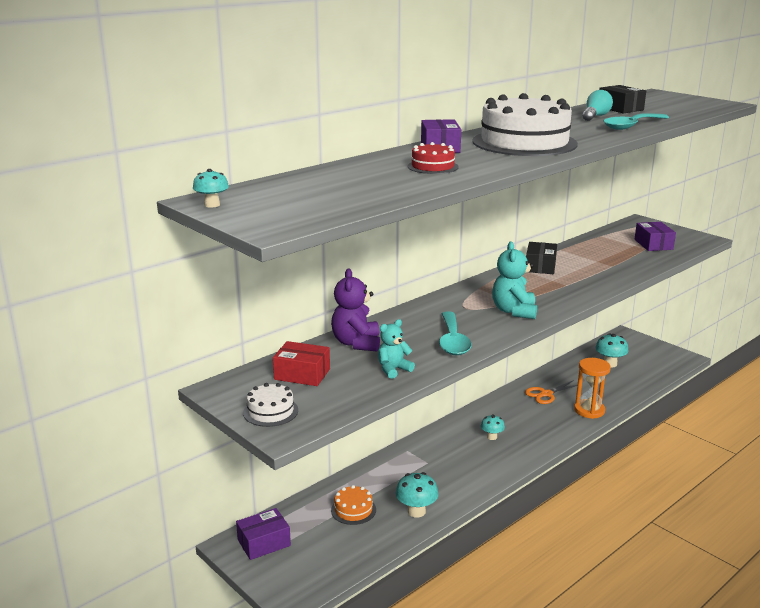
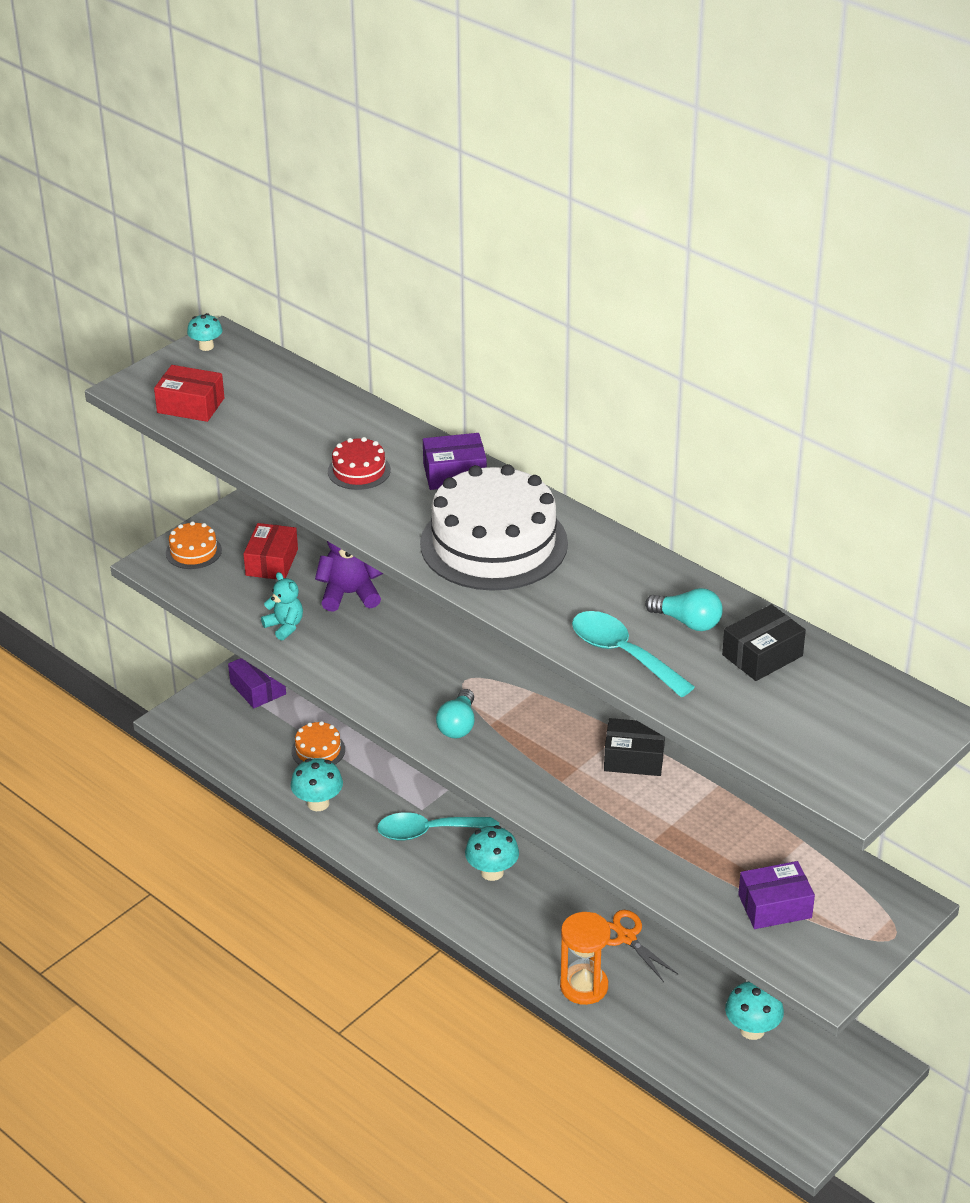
camera: 85 degrees right, 15 degrees up
white cake [243,383,298,427] -> orange cake [166,521,222,569]
turquoise spoon [439,312,472,355] -> turquoise spoon moved to [377,812,499,841]
turquoise mushroom [481,414,505,440] -> turquoise mushroom [465,825,519,881], size x1.56
turquoise teddy bear [492,242,537,319] -> turquoise light bulb [436,689,474,738]
none -> red box [154,365,225,422]

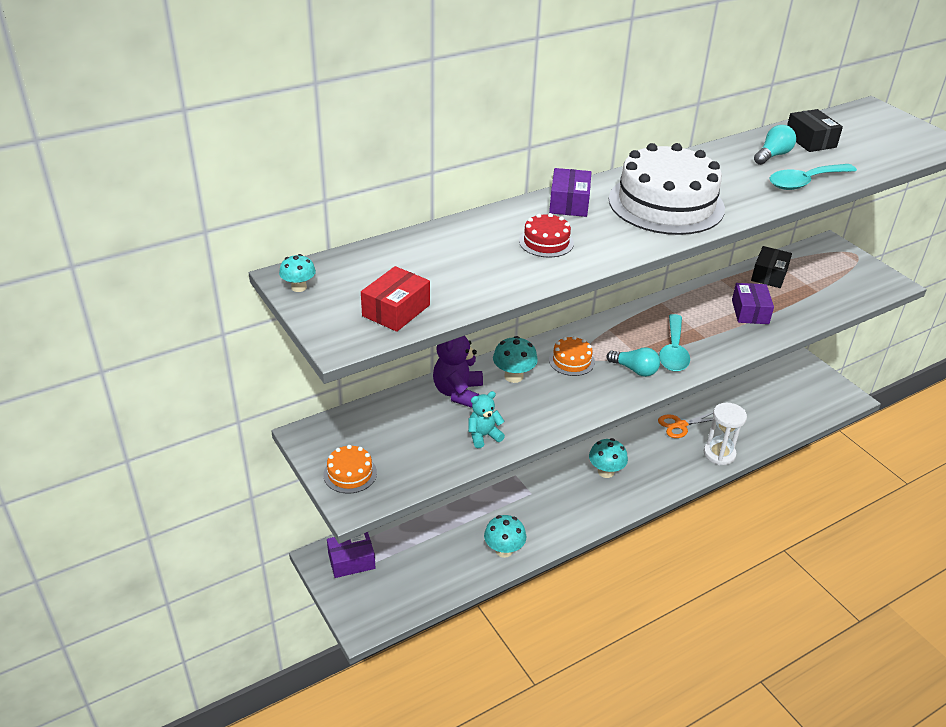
camera: 75 degrees left, 0 degrees up
red box [243,523,298,579] -> none
orange cake [291,721,345,765] -> orange cake moved to [549,336,595,376]
turquoise spoon [377,812,499,841] -> turquoise spoon moved to [659,314,690,372]
orange hourglass [560,912,611,1005] -> white hourglass [704,403,747,465]
black box [604,718,665,776] -> black box moved to [751,246,792,288]
turquoise mushroom [725,981,784,1040] -> turquoise mushroom moved to [493,336,538,383]
purple box [738,861,815,929] -> purple box moved to [732,283,774,324]

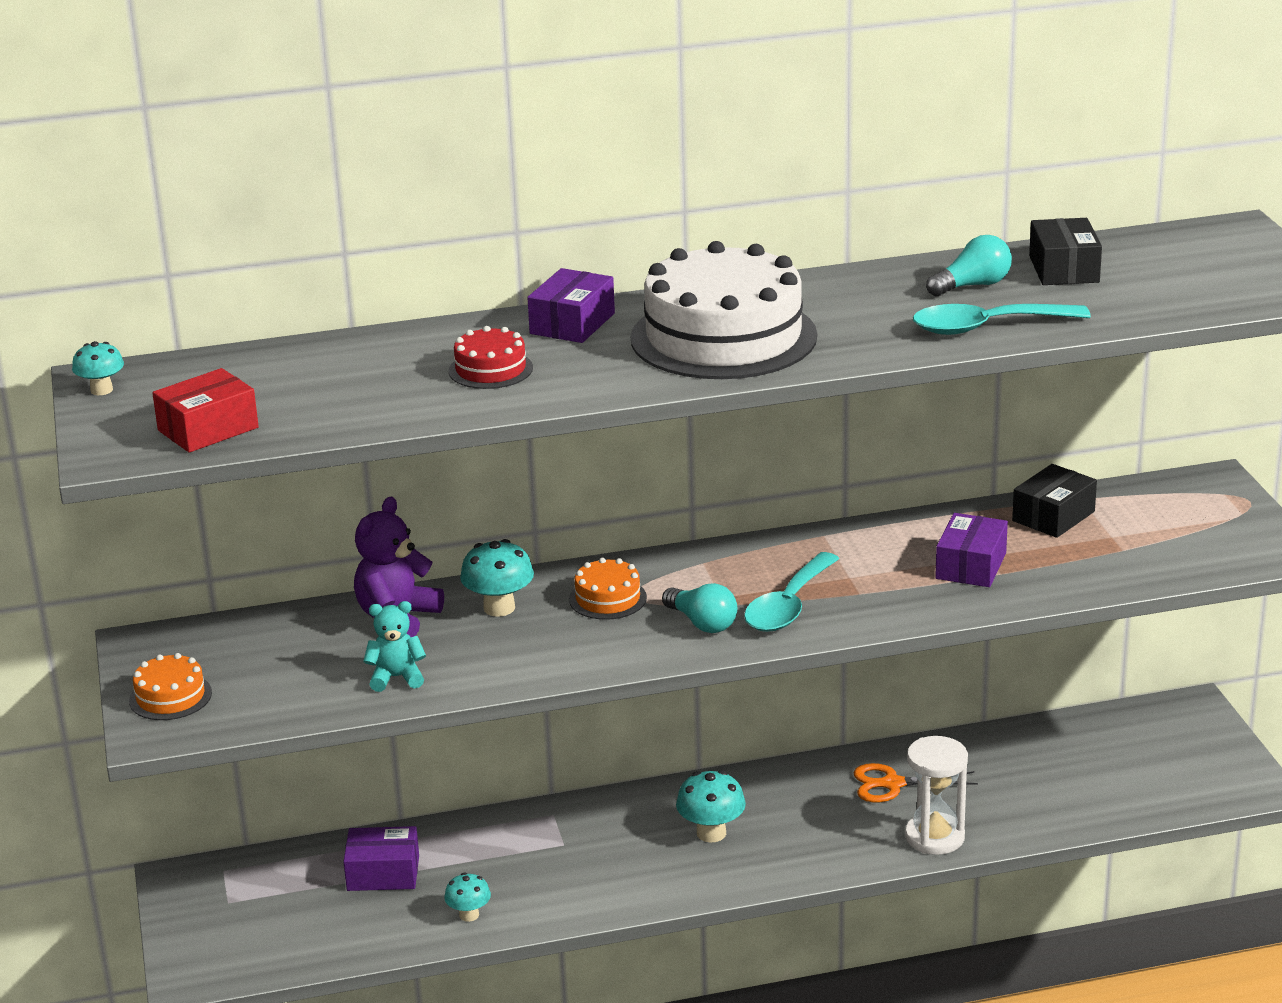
camera: 20 degrees right, 10 degrees down
purple box [327,532,375,578] -> purple box moved to [343,826,419,891]
turquoise mushroom [484,515,526,558] -> turquoise mushroom [444,873,491,922], size x0.64

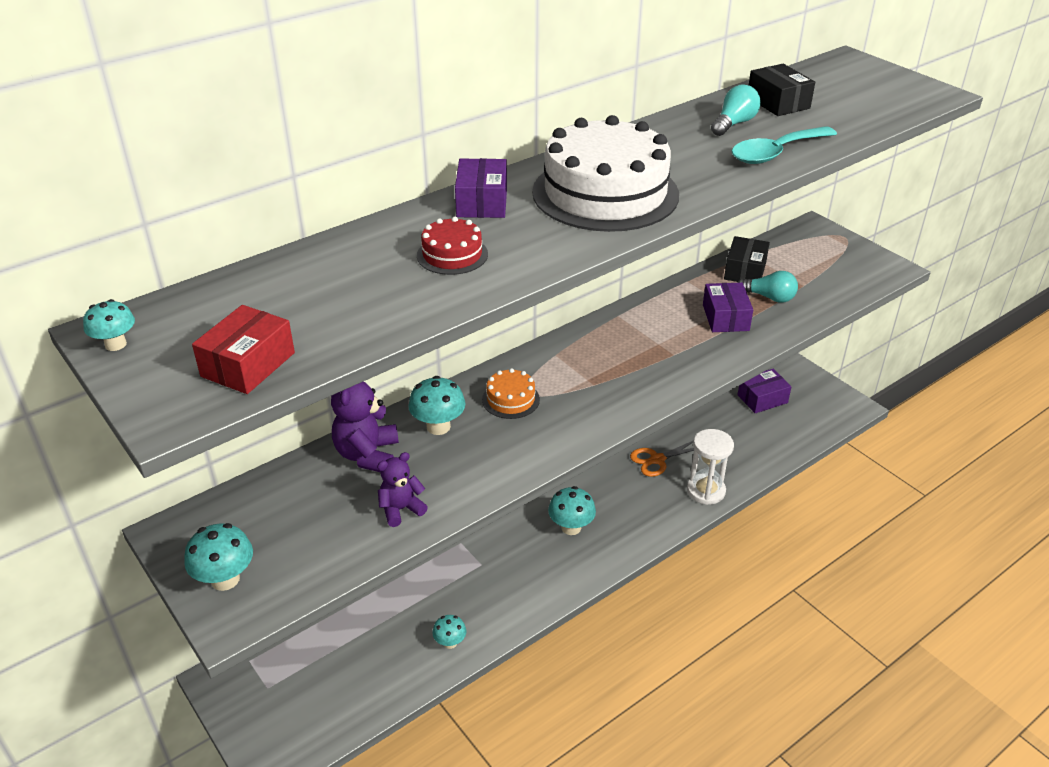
camera: 25 degrees left, 10 degrees up
orange cake [129,653,212,720] -> turquoise mushroom [184,523,253,591]
purple box [343,826,419,891] -> purple box moved to [737,369,792,413]
turquoise teddy bear [363,601,426,692] -> purple teddy bear [377,452,428,527]
turquoise light bulb [662,583,737,633] -> turquoise light bulb moved to [737,271,798,303]
turquoise spoon [744,552,839,632] -> none

